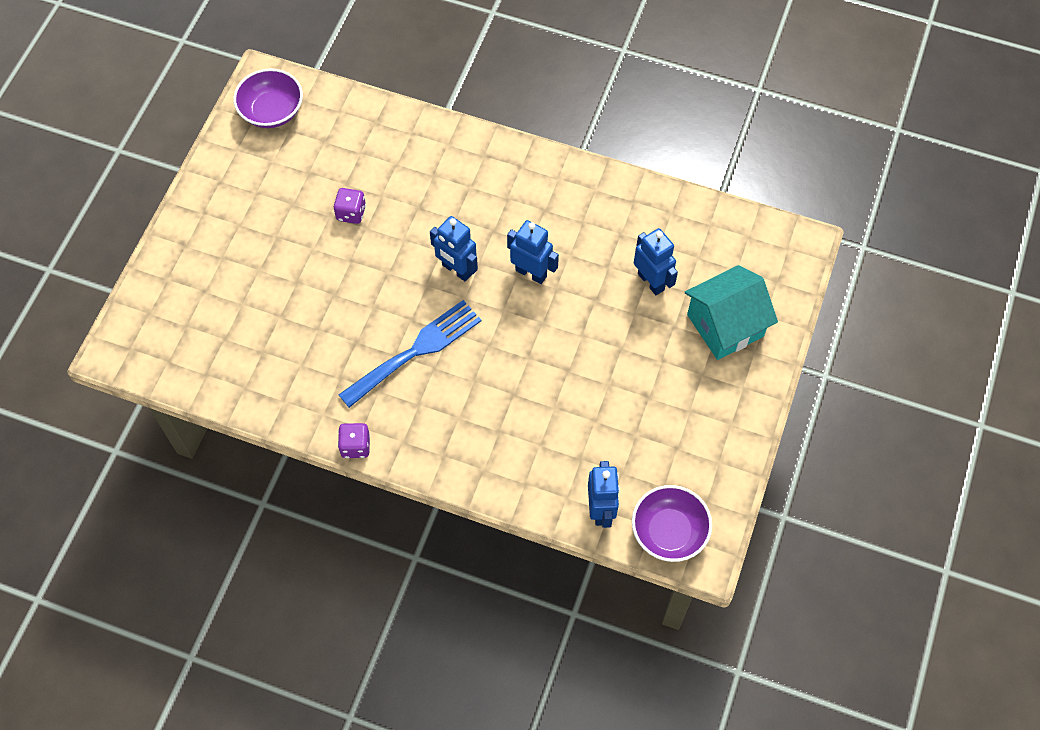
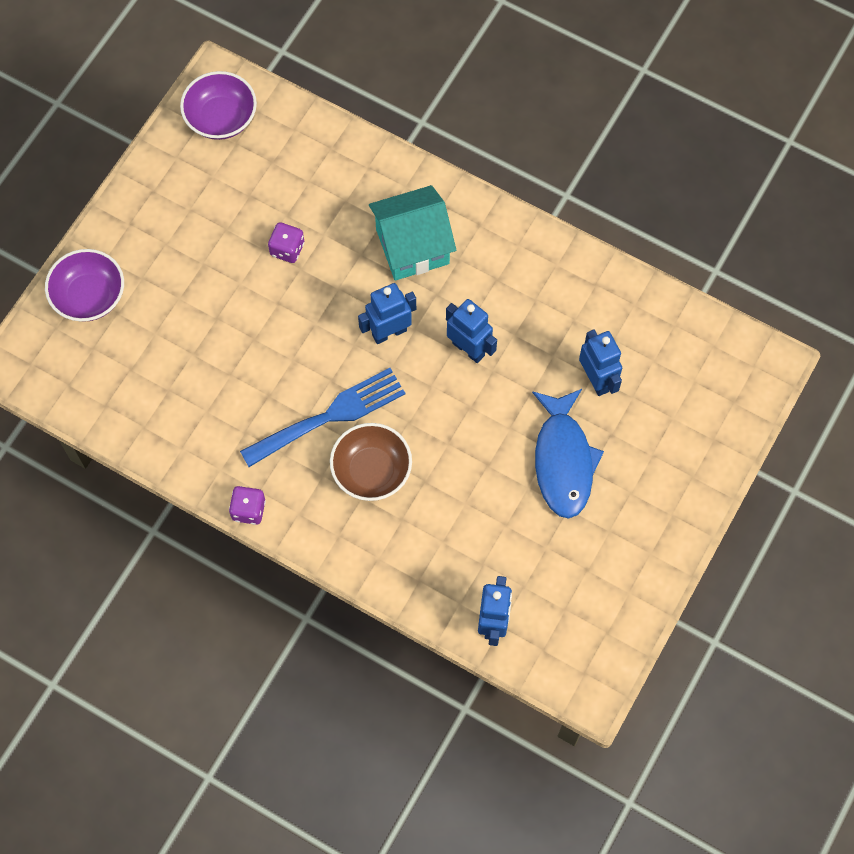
camera: 10 degrees right, 5 degrees up
blue robot [430,216,478,282] -> blue robot turned 105 degrees clockwise [358,283,416,344]
purple bowl [632,485,712,562] -> purple bowl moved to [45,249,124,322]
turquoise house [685,265,778,360] -> turquoise house moved to [369,185,456,280]
none -> brown bowl [330,423,412,501]
none -> blue fish [532,389,604,519]

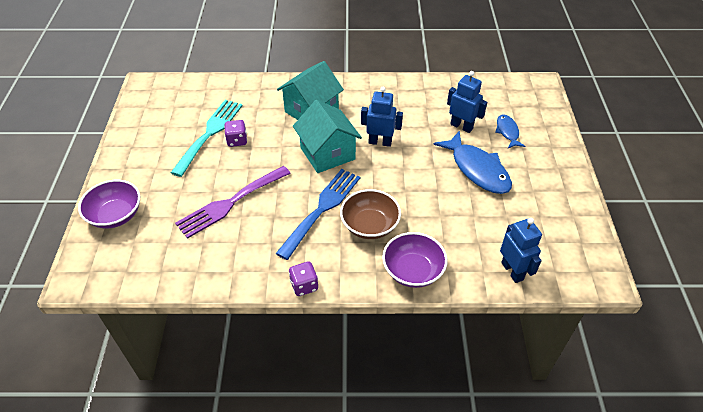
camera: 30 degrees left, 20 degrees down
purple bowl [180,71,257,140] -> purple bowl moved to [382,232,448,288]
blue robot [358,283,416,344] -> turquoise house [293,100,362,173]
none -> turquoise fork [171,100,243,177]
none -> purple fork [175,166,291,239]
none -> blue fish [495,114,525,148]

